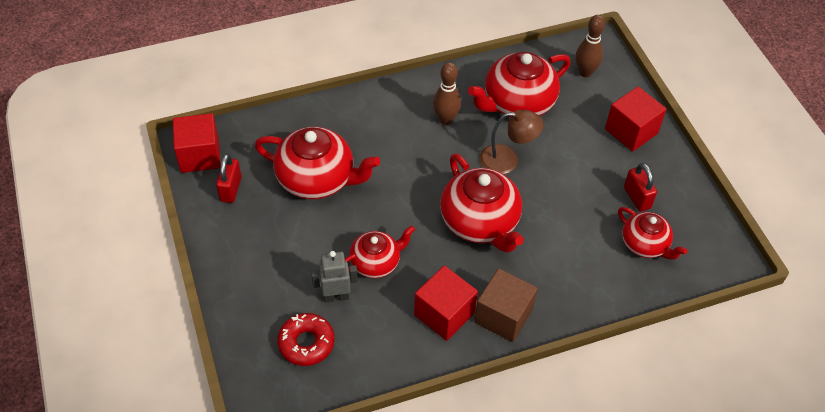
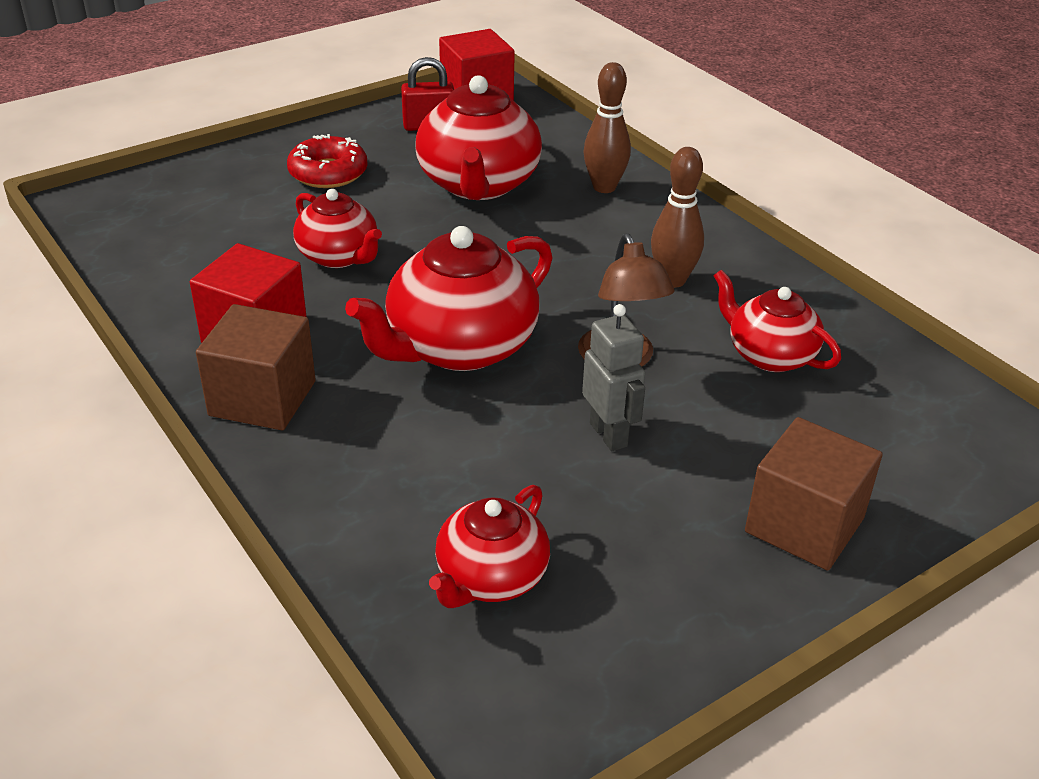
camera: 75 degrees right, 15 degrees down
red donut [277,313,335,366] -> red donut moved to [287,134,368,188]
grey robot [311,251,358,302] -> grey robot moved to [582,304,645,451]
red teapot [468,52,571,117] -> red teapot [713,270,841,372], size x0.60
brown bowling pin [576,15,605,77] -> brown bowling pin moved to [583,62,631,193]
red cube [605,86,667,152] -> brown cube [745,417,883,571]
red padlock [624,163,657,212] -> none

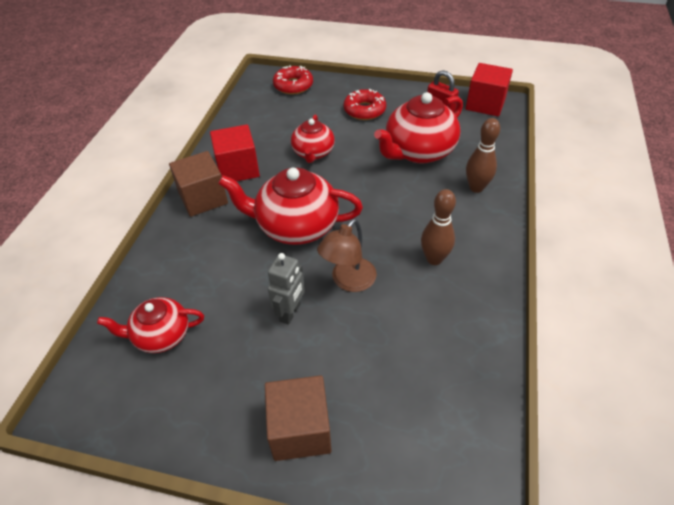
camera: 50 degrees right, 10 degrees up
red teapot [713,270,841,372] -> none
none -> red donut [273,65,313,94]

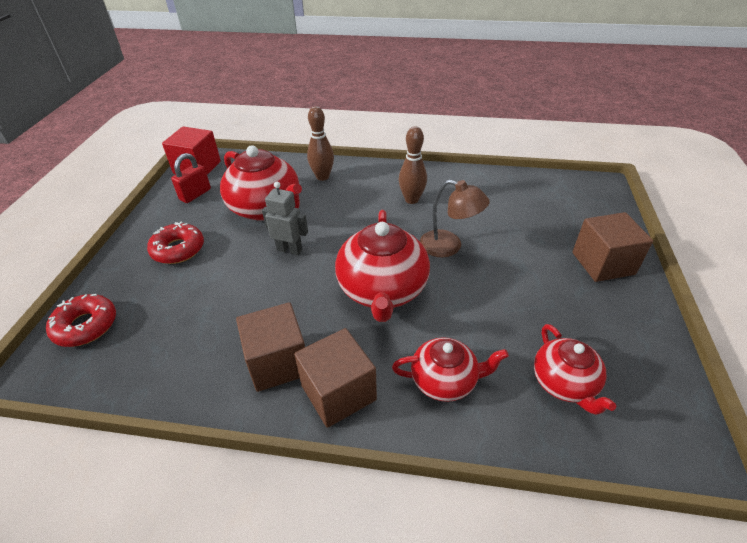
camera: 95 degrees left, 5 degrees down
red cube [210,124,260,182] -> brown cube [236,302,305,392]
grey robot [268,253,305,325] -> grey robot moved to [262,182,308,255]
red teapot [291,114,335,163] -> red teapot moved to [392,337,509,402]

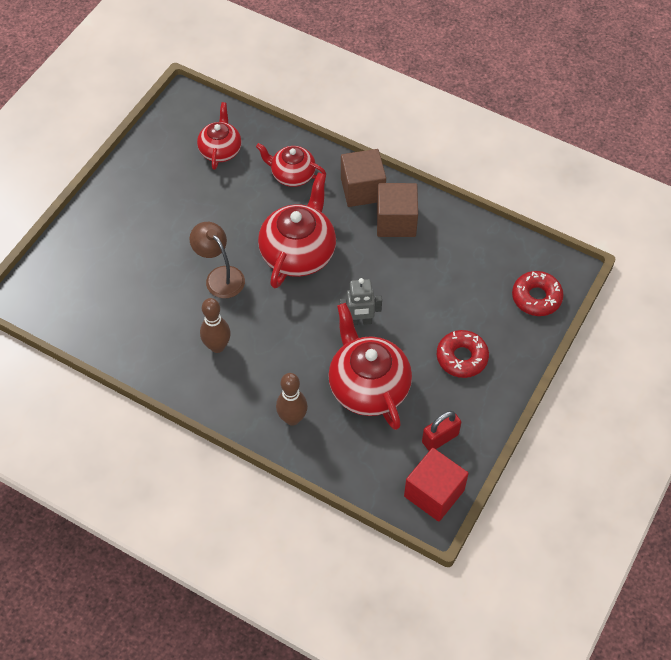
camera: 160 degrees left, 15 degrees up
grey robot [262,182,308,255] -> grey robot turned 45 degrees counterclockwise [340,278,382,325]
brown cube [572,212,653,282] -> none

